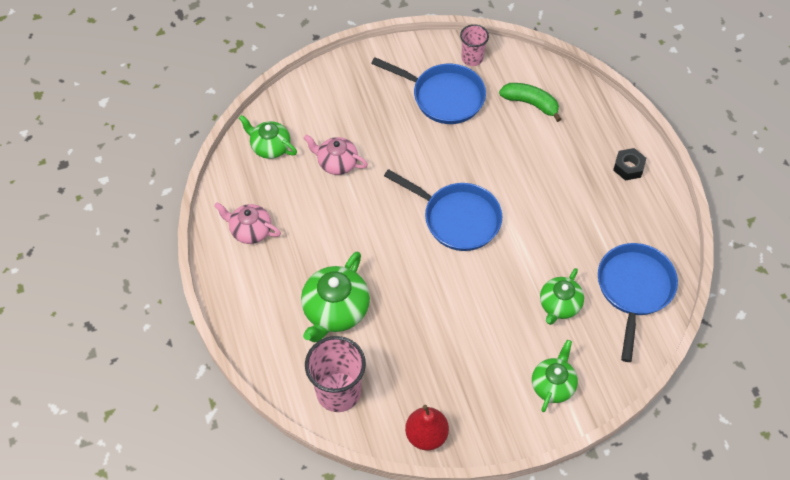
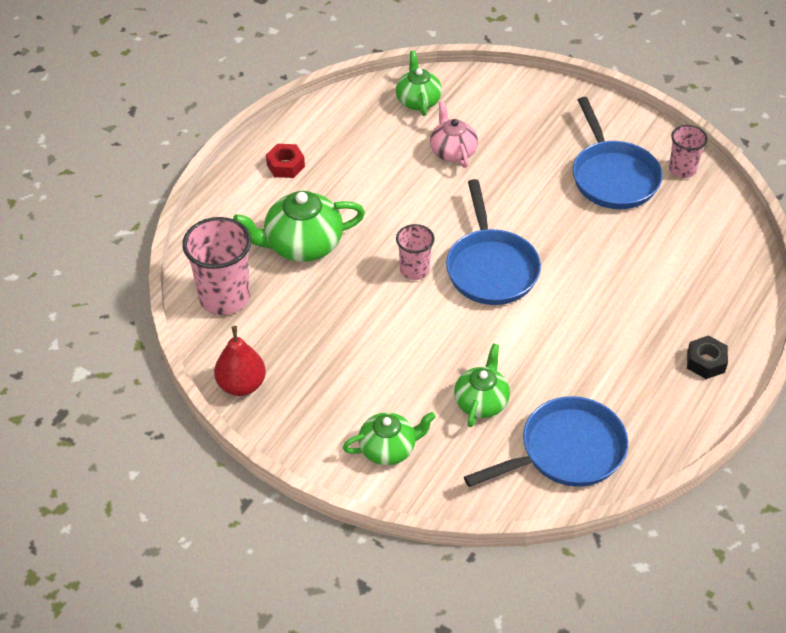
camera: 50 degrees right, 10 degrees down
pink teapot [214,203,281,244] -> none
green banana [499,83,561,122] -> none
green teapot [540,268,584,325] -> green teapot turned 120 degrees clockwise [454,343,510,427]
none -> red nut [266,144,305,178]
none -> pink cup [396,224,435,280]

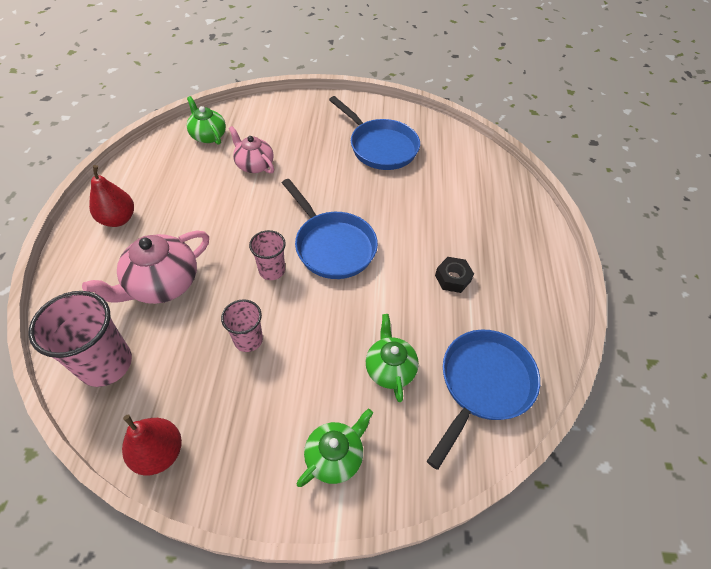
camera: 30 degrees left, 5 degrees up
green teapot [233,191,365,262] -> pink teapot [82,231,209,304]
red nut [266,144,305,178] -> red pear [89,165,134,227]
pink cup [669,125,708,178] -> pink cup moved to [221,299,263,352]
black nut [687,335,728,379] -> black nut moved to [435,257,474,293]

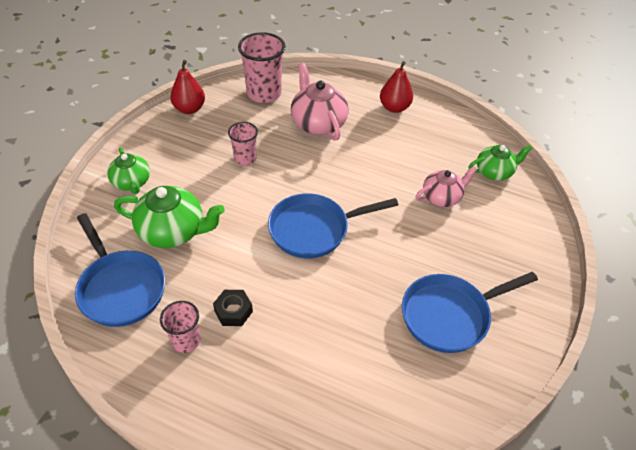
camera: 110 degrees right, 5 degrees down
pink cup [249,230,286,280] -> pink cup moved to [160,301,201,353]
green teapot [366,314,419,402] -> green teapot [114,186,225,248], size x1.55

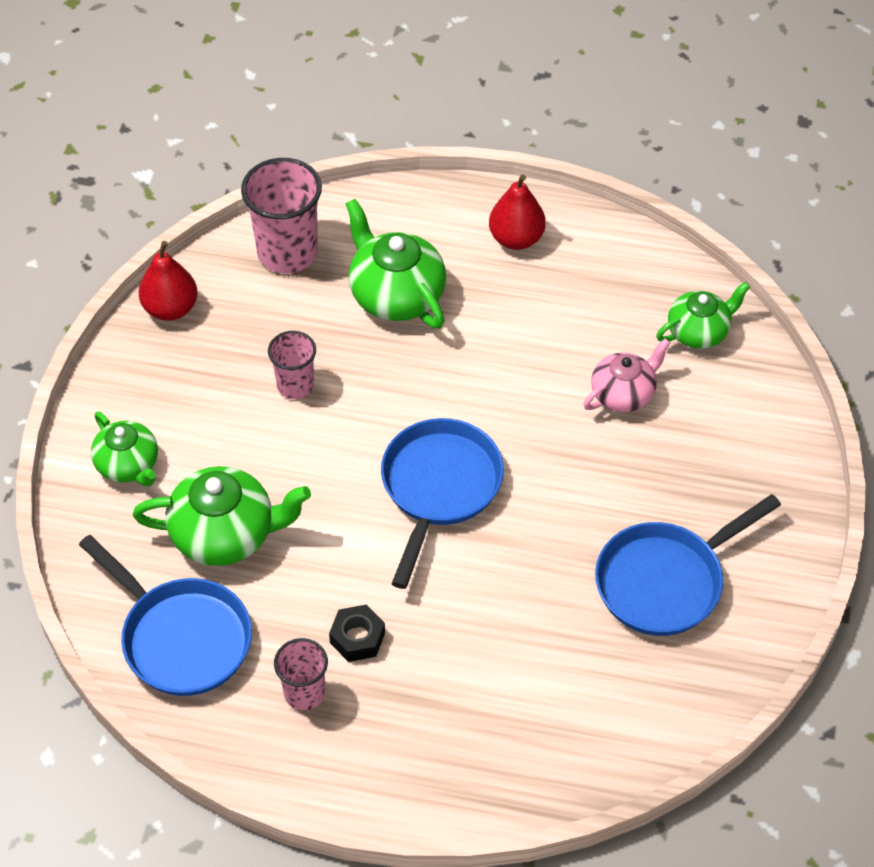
camera: 10 degrees left, 5 degrees up
blue pan [268,193,398,258] -> blue pan turned 135 degrees clockwise [381,418,504,589]
pink teapot [291,63,349,141] -> green teapot [345,199,446,329]

